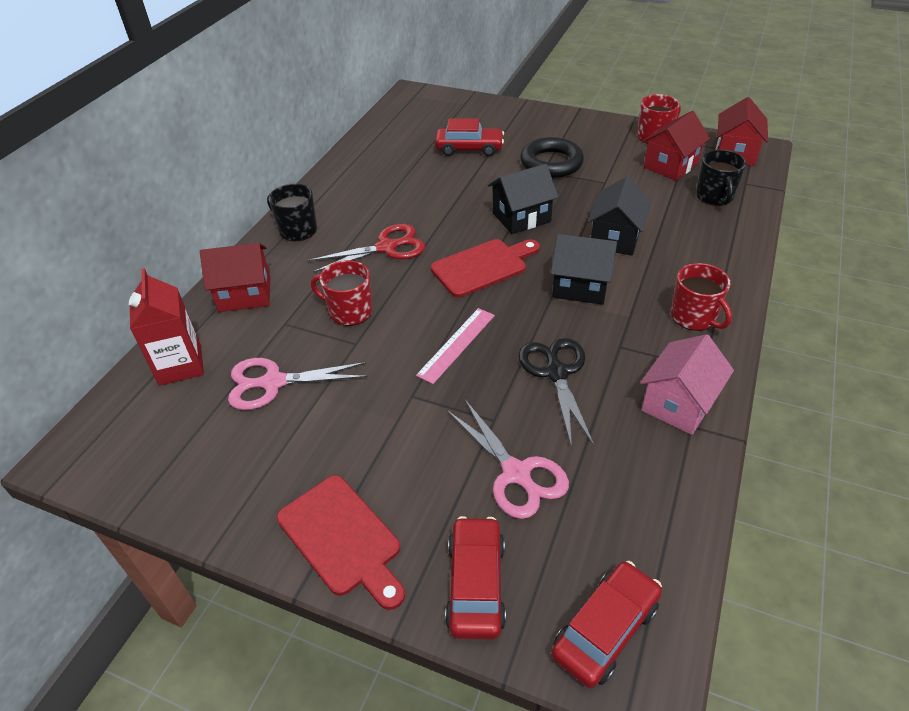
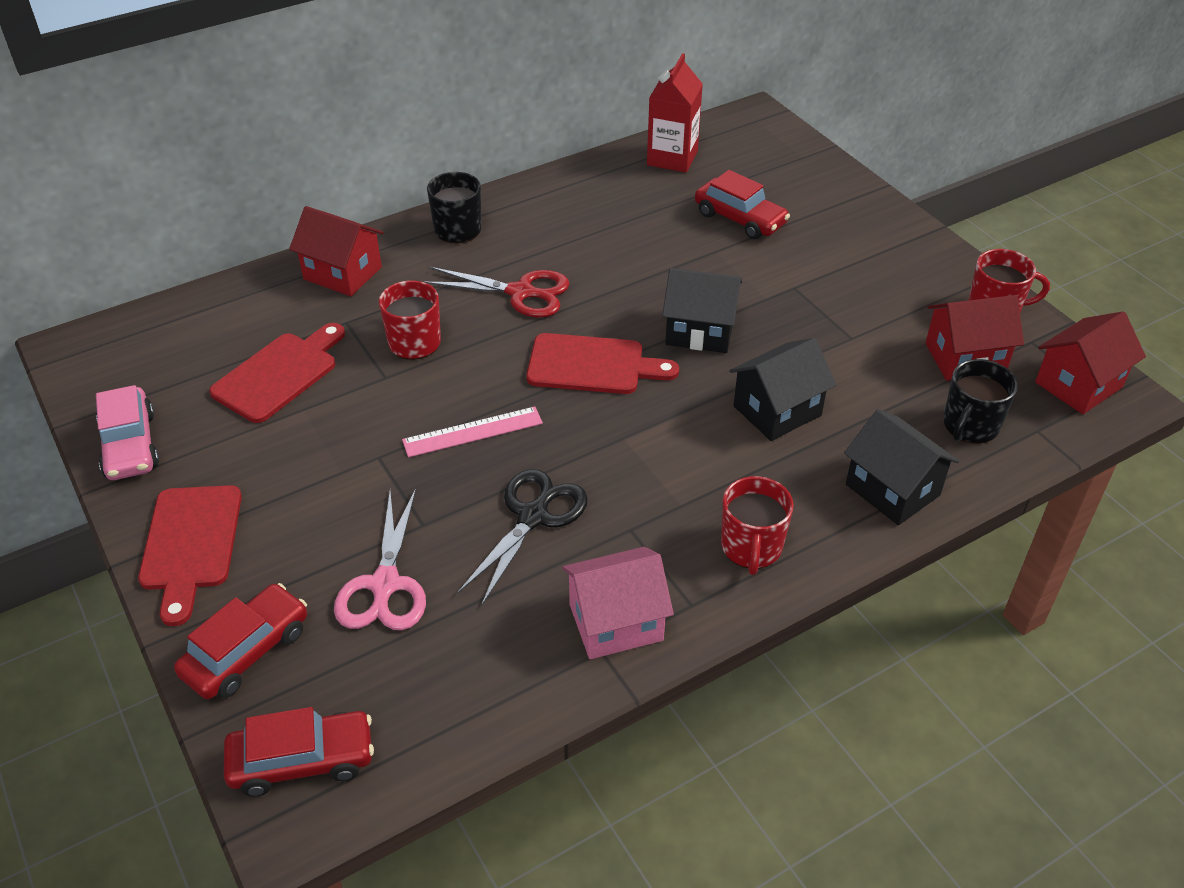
camera: 35 degrees right, 0 degrees up
red carton [129,268,204,386] -> red carton moved to [647,53,703,173]
pink scissors [228,358,368,410] -> red cutting board [209,323,345,423]
black ring [520,137,584,178] -> none
black house [551,234,617,305] -> black house moved to [844,409,959,525]
none -> pink car [96,385,159,480]

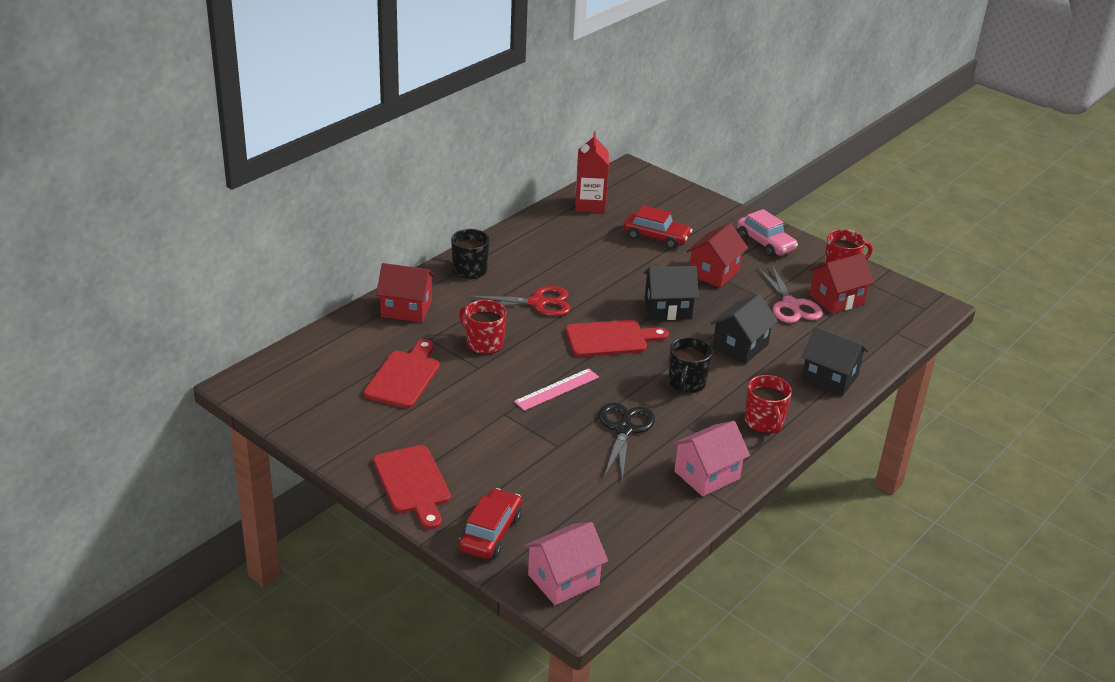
camera: 20 degrees left, 10 degrees down
pink car [96,385,159,480] -> pink car moved to [737,209,798,257]
red car [224,707,374,797] -> pink house [523,522,608,605]
pink scissors [334,488,426,630] -> pink scissors moved to [758,266,822,323]
black mug [943,359,1018,444] -> black mug moved to [668,337,713,393]
red house [1035,311,1146,414] -> red house moved to [686,223,748,288]

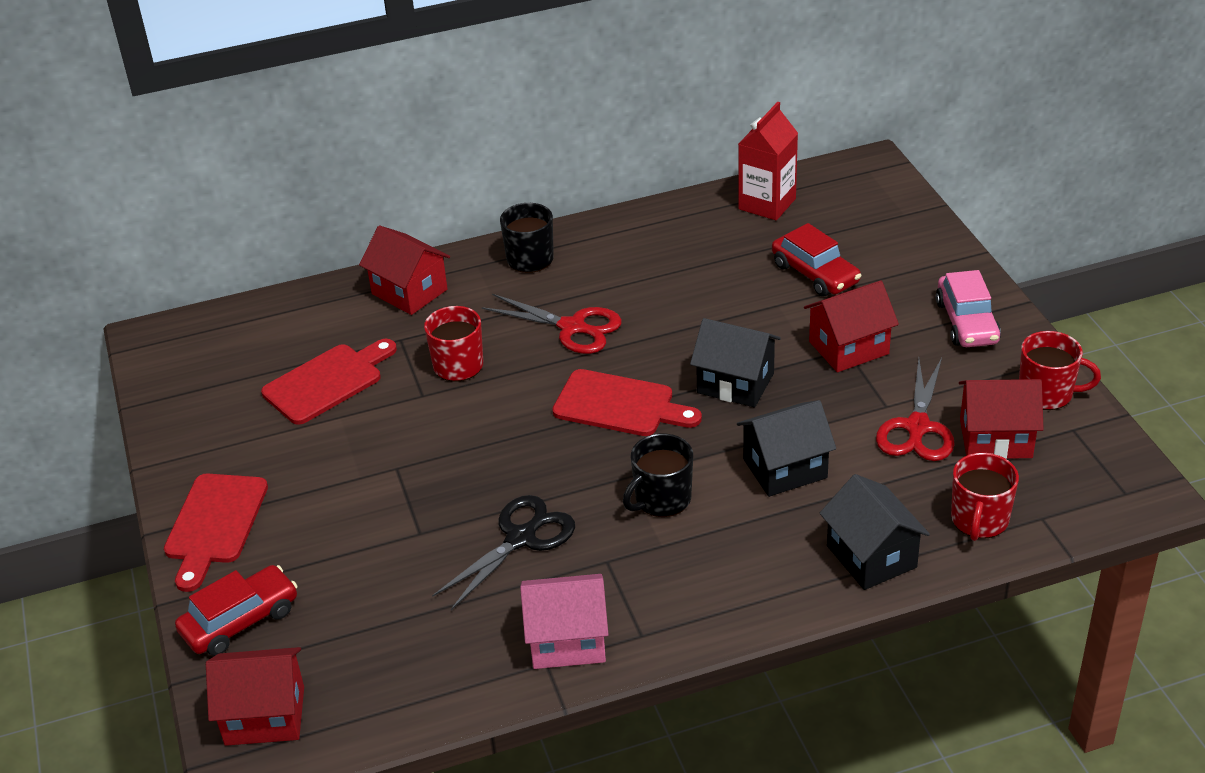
camera: 35 degrees right, 5 degrees up
pink ruler [514,368,599,411] -> none
pink house [523,522,608,605] -> red house [206,647,304,746]
red mug [745,375,792,434] -> red mug moved to [951,453,1019,541]
pink scissors [758,266,822,323] -> red scissors [876,358,955,461]

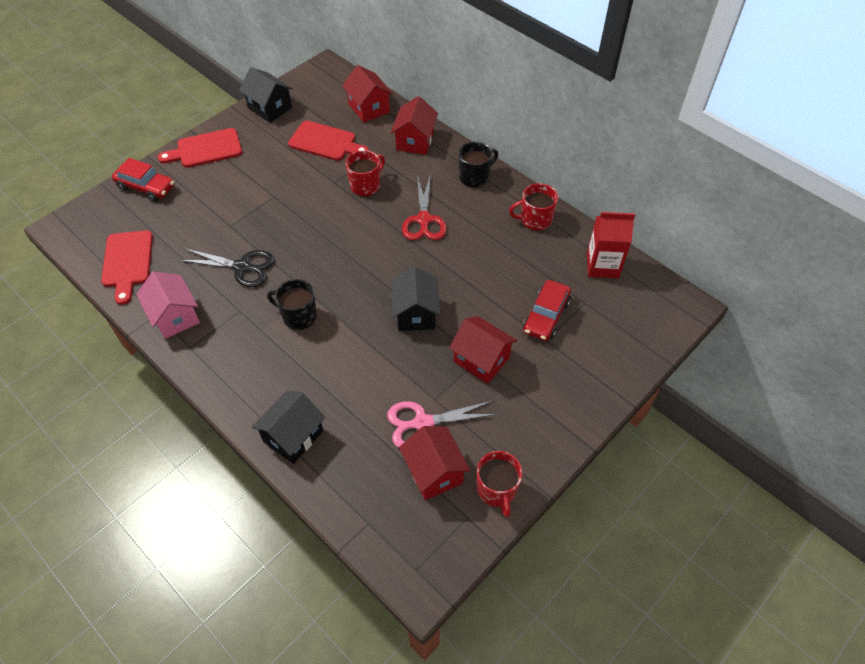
camera: 60 degrees right, 15 degrees up
red house [206,647,304,746] -> red house moved to [342,65,393,123]
red cutting board [552,369,702,436] -> red cutting board moved to [101,230,153,305]
black house [737,400,836,497] -> black house moved to [239,67,293,123]
red scissors [876,358,955,461] -> pink scissors [387,401,497,448]
pink car [936,270,1001,347] -> none
red mug [951,453,1019,541] -> red mug moved to [509,183,558,231]

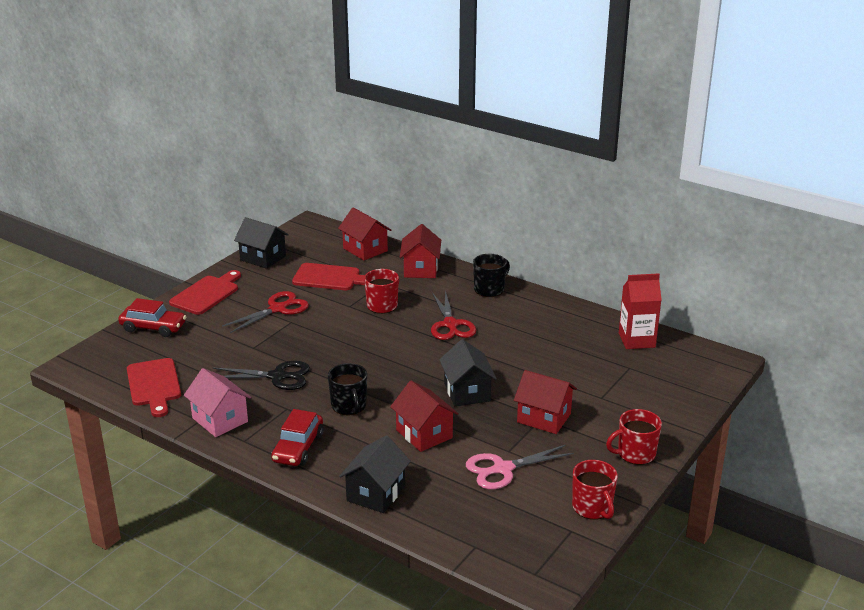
camera: 10 degrees left, 25 degrees down
red cutting board [158,128,242,168] -> red cutting board turned 150 degrees clockwise [169,270,241,315]
black mug [267,279,317,330] -> black mug turned 120 degrees counterclockwise [328,363,367,415]
red house [399,426,470,500] -> red house moved to [390,381,459,452]
red mug [509,183,558,231] -> red mug moved to [606,409,662,465]
red car [523,280,571,341] -> red car moved to [271,409,324,466]
none -> red scissors [222,291,309,333]

